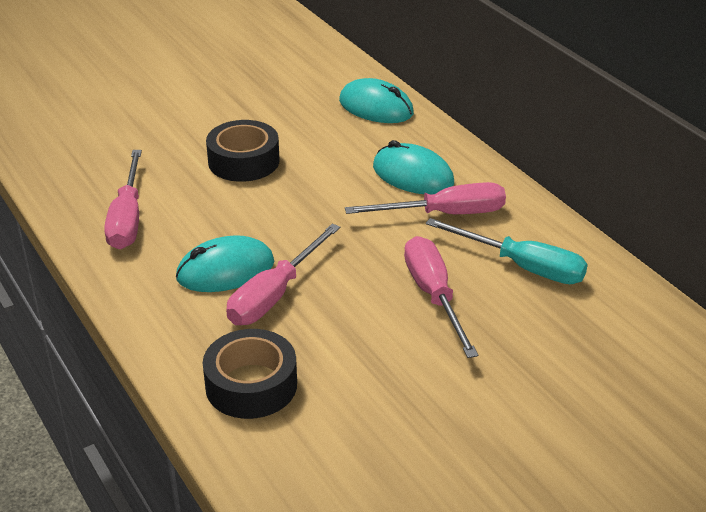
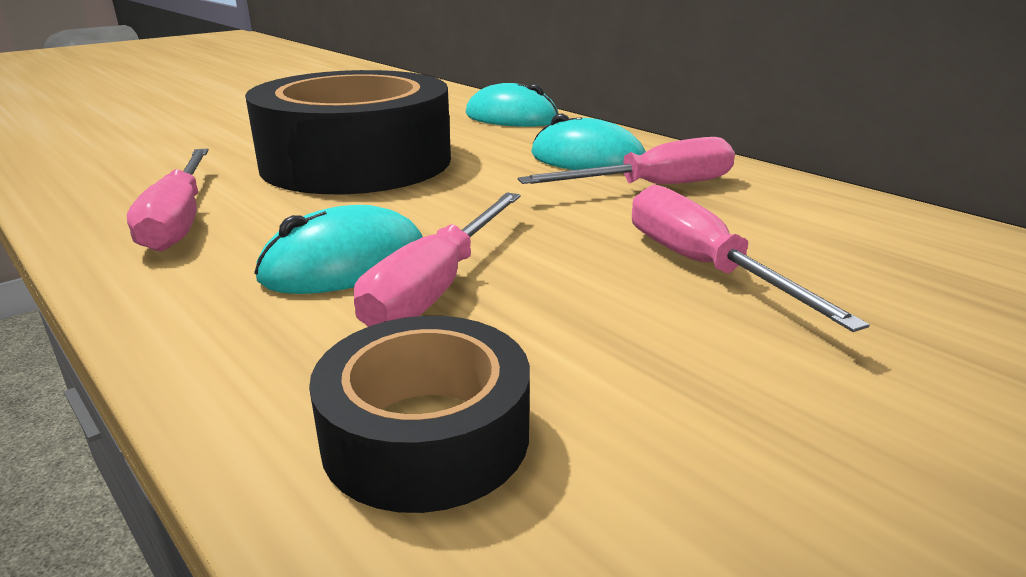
camera: 10 degrees left, 10 degrees down
black tape [206,120,280,182] -> black tape [245,70,451,194], size x1.94
turquoise screwdriver [426,218,588,284] -> none

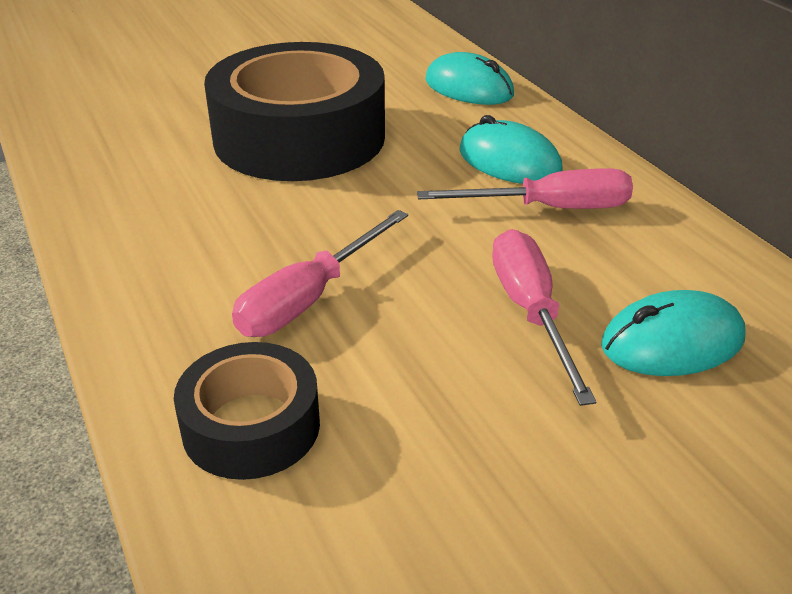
camera: 15 degrees right, 10 degrees up
pink screwdriver [127,148,209,252] -> none
turquoise mouse [254,205,423,294] -> turquoise mouse moved to [601,290,746,376]

